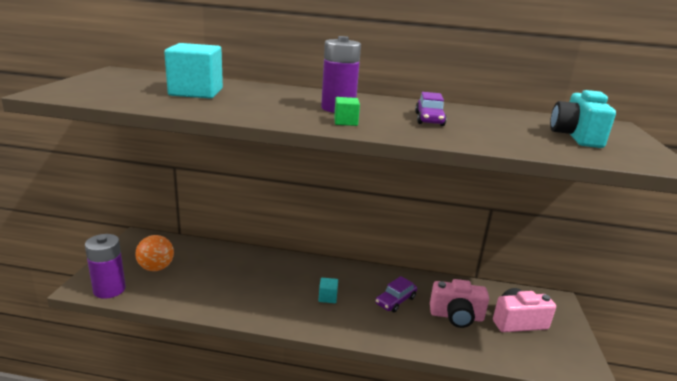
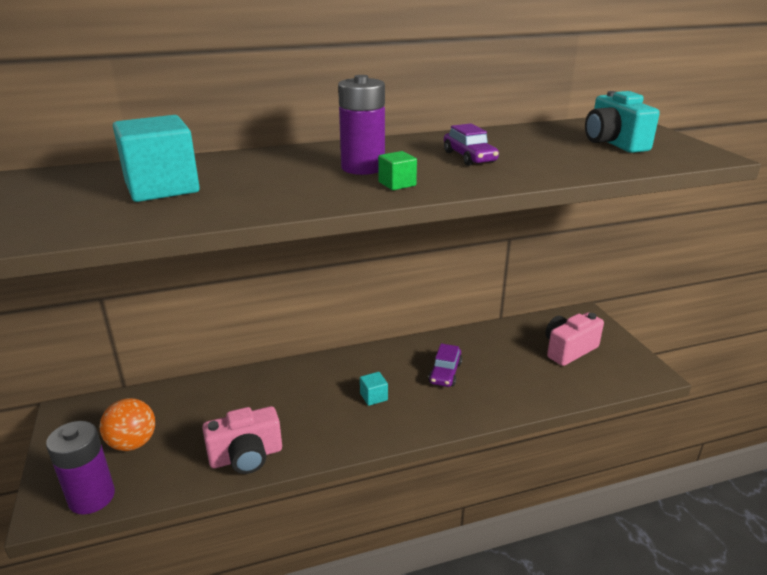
camera: 25 degrees left, 5 degrees up
pink camera [430,279,489,328] -> pink camera moved to [202,406,282,474]

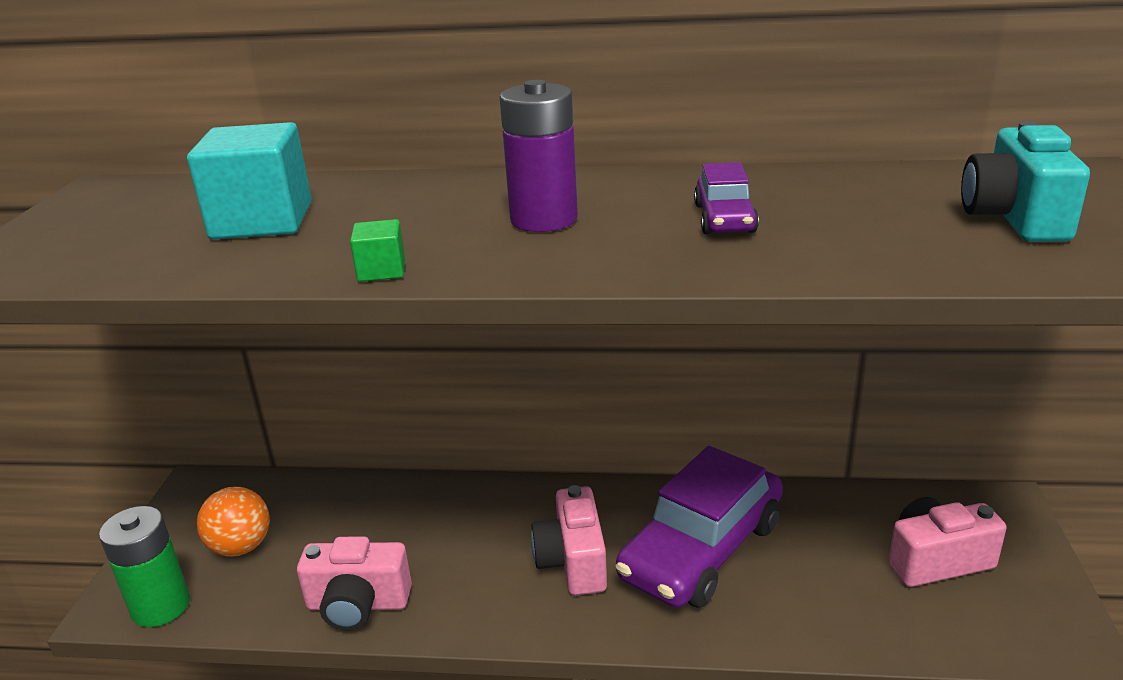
camera: 25 degrees right, 0 degrees up
purple battery [46,421,115,514] -> green battery [99,506,190,627]
turquoise cube [360,372,388,406] -> pink camera [531,485,607,595]
green cube [378,151,417,190] -> green cube moved to [350,219,405,282]
purple car [428,343,462,387] -> purple car [616,446,783,608], size x2.18

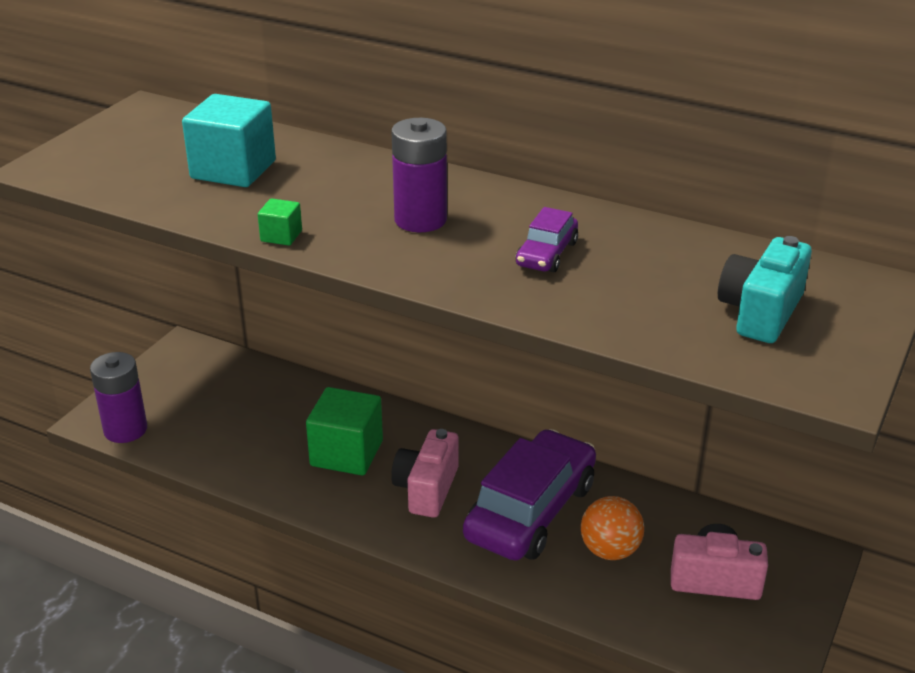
camera: 20 degrees right, 5 degrees up
green battery [99,506,190,627] -> purple battery [90,352,147,443]
orange ball [197,487,270,557] -> orange ball moved to [581,496,644,560]
pink camera [297,536,412,630] -> none
purple car [616,446,783,608] -> purple car turned 150 degrees clockwise [463,429,596,561]
none -> green cube [306,387,383,475]

